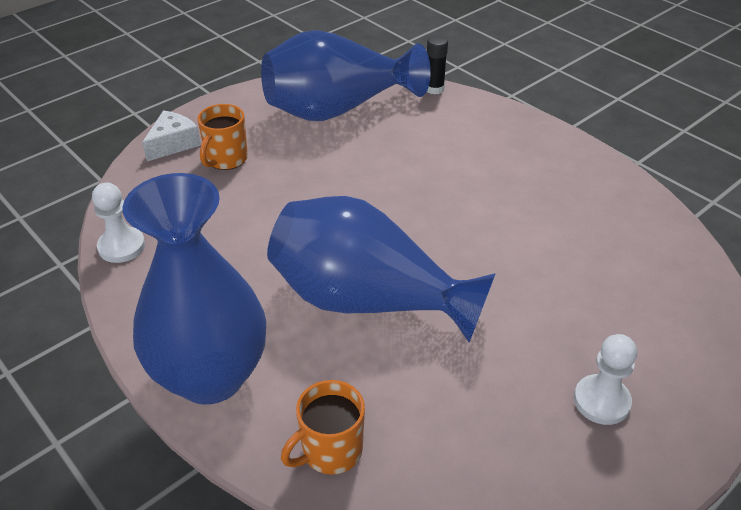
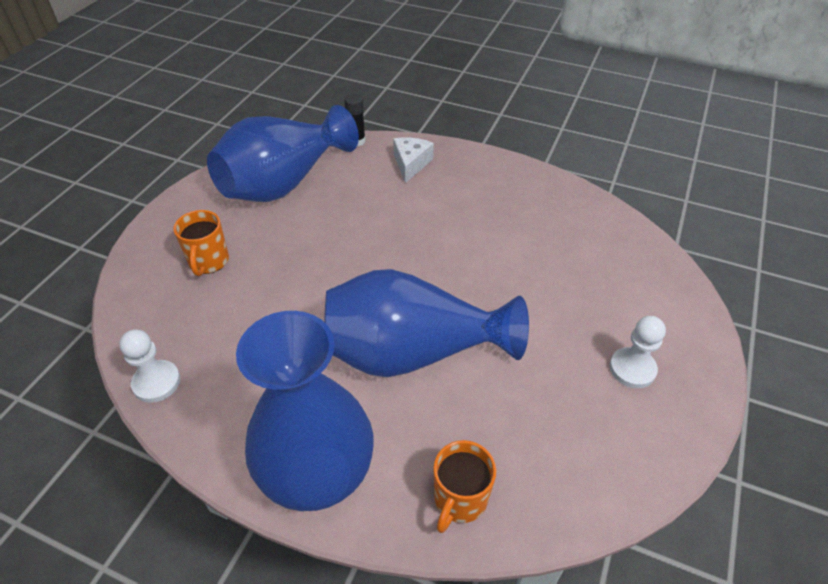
camera: 25 degrees left, 5 degrees up
white cheese [142,110,201,161] -> white cheese moved to [393,138,434,183]

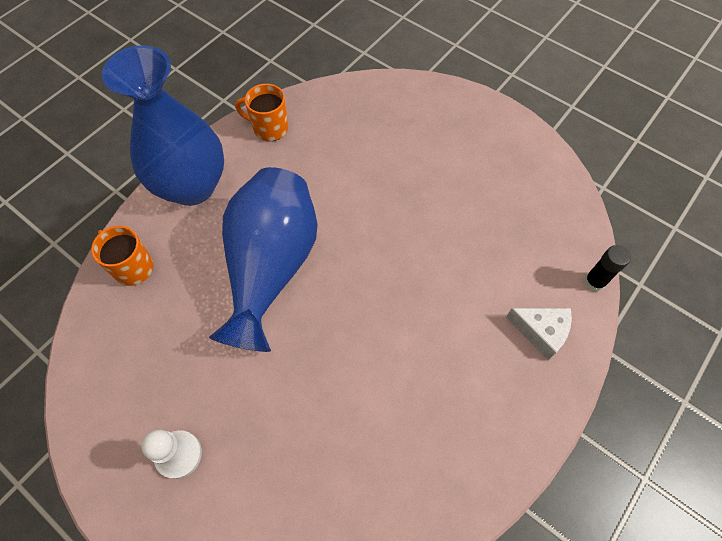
camera: 105 degrees right, 15 degrees up
white pawn [119,329,181,403] -> none
orange mug [173,210,229,276] -> orange mug moved to [235,84,288,141]
blue vase [207,105,359,202] -> none

